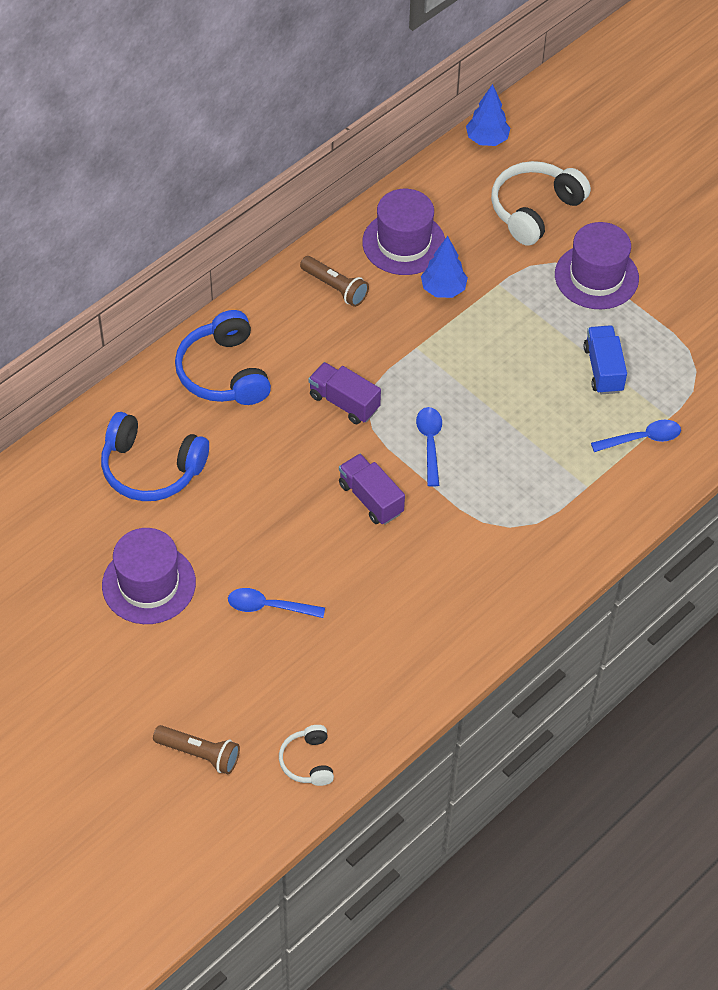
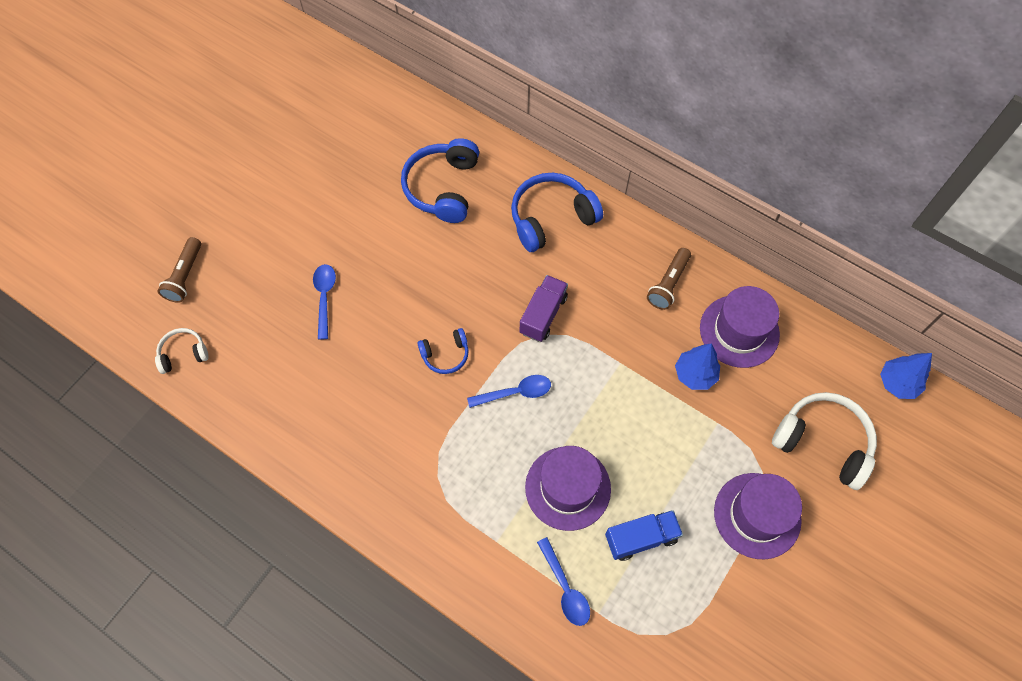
camera: 80 degrees right, 10 degrees up
purple hat [102,528,196,624] -> purple hat moved to [525,446,611,531]
purple truck [339,454,405,525] -> blue headphones [417,328,469,374]

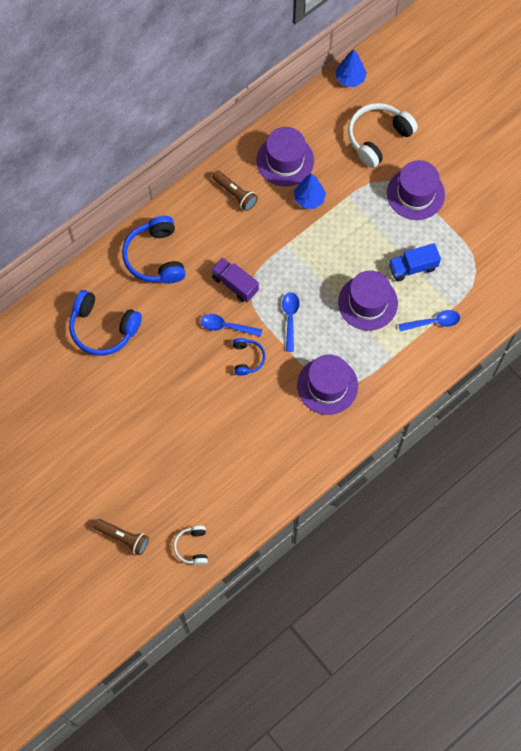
camera: 75 degrees left, 5 degrees up
blue spoon [313,264,336,339] -> blue spoon moved to [201,314,262,337]
blue truck [605,510,683,561] -> blue truck turned 105 degrees counterclockwise [389,243,441,281]
none -> purple hat [297,355,358,415]

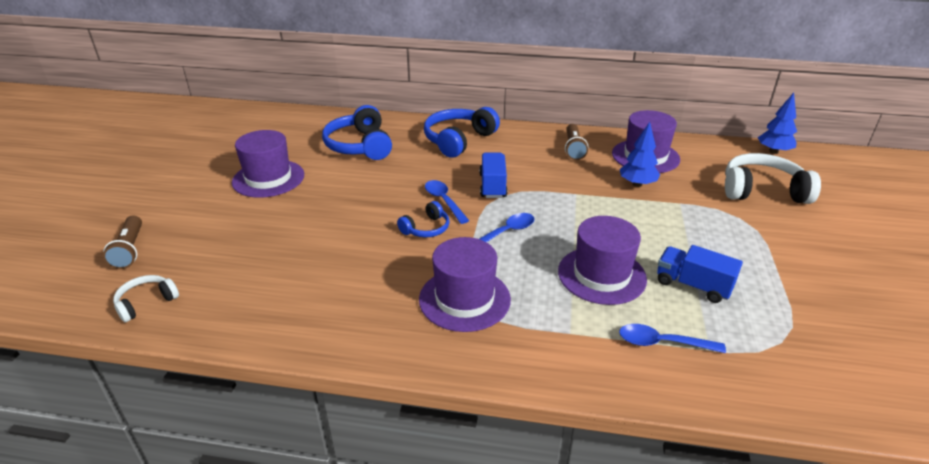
camera: 50 degrees right, 35 degrees down
purple truck [211,257,259,302] -> blue truck [479,153,508,198]
purple hat [387,160,445,220] -> purple hat moved to [232,130,304,198]
blue spoon [398,310,460,331] -> blue spoon turned 150 degrees clockwise [619,324,726,353]

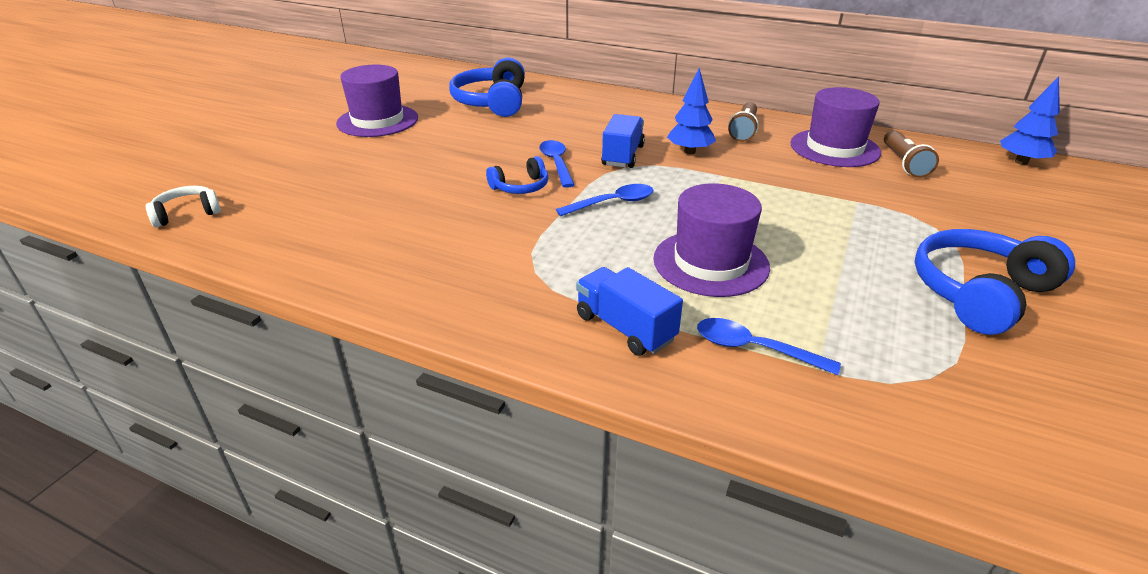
camera: 15 degrees right, 0 degrees up
brown flashlight [103,216,142,269] -> brown flashlight moved to [884,130,939,178]
purple hat [419,237,511,332] -> none
blue headphones [424,107,500,158] -> blue headphones moved to [915,229,1075,335]
blue tree [620,122,660,187] -> blue tree moved to [667,68,716,154]
blue truck [657,245,743,303] -> blue truck moved to [576,267,683,356]
white headphones [725,153,821,204] -> none

